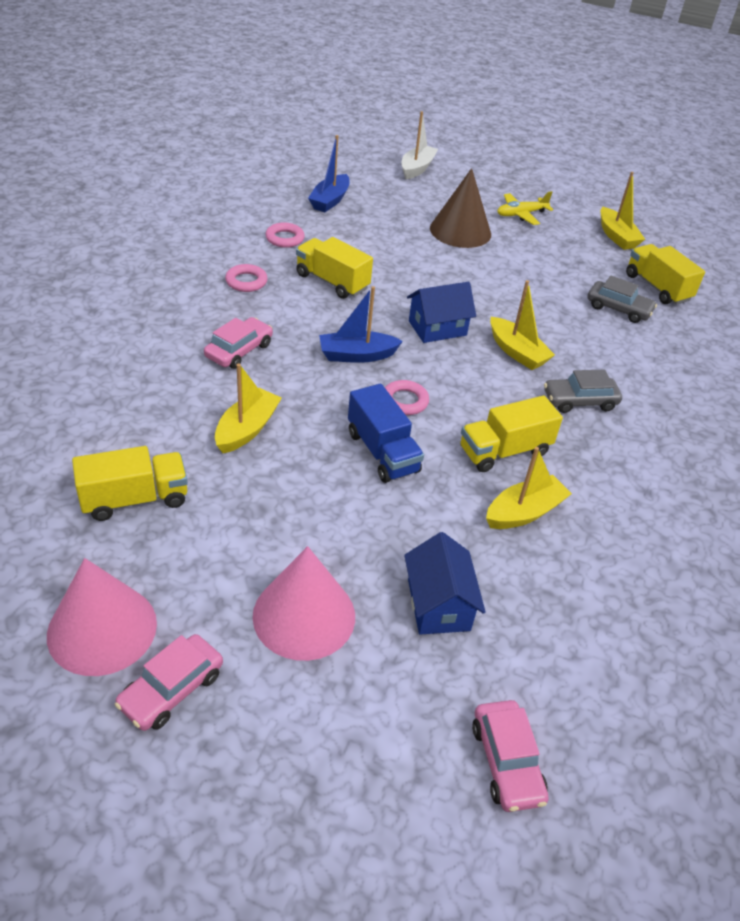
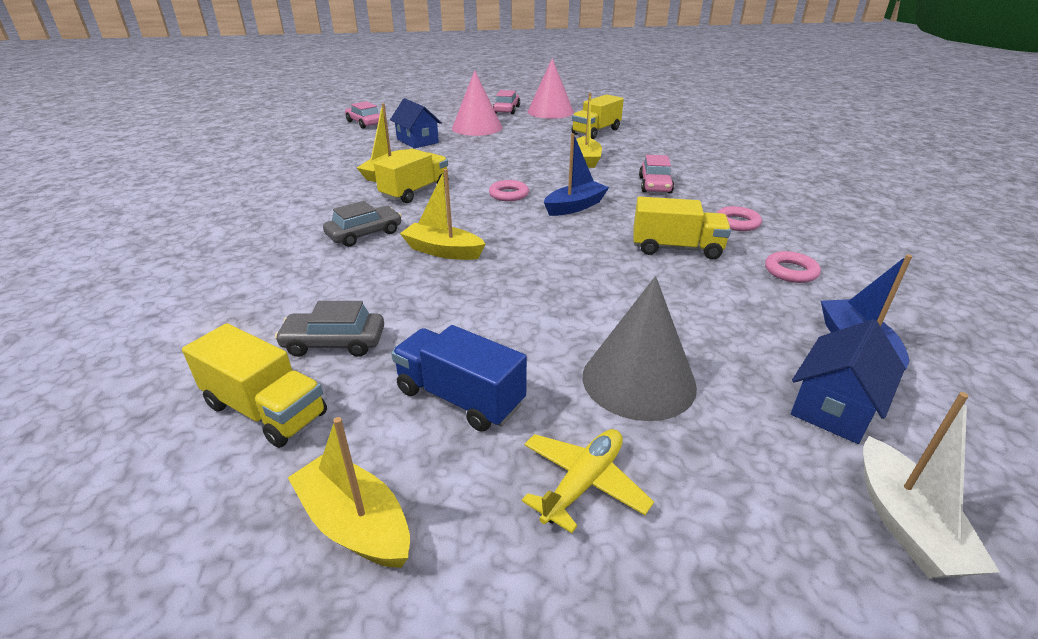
camera: 155 degrees right, 10 degrees down
blue truck [348,384,424,483] -> blue truck moved to [391,325,527,432]
blue house [407,282,476,343] -> blue house moved to [791,319,905,444]
brown cone [430,168,491,248] -> grey cone [583,276,697,421]

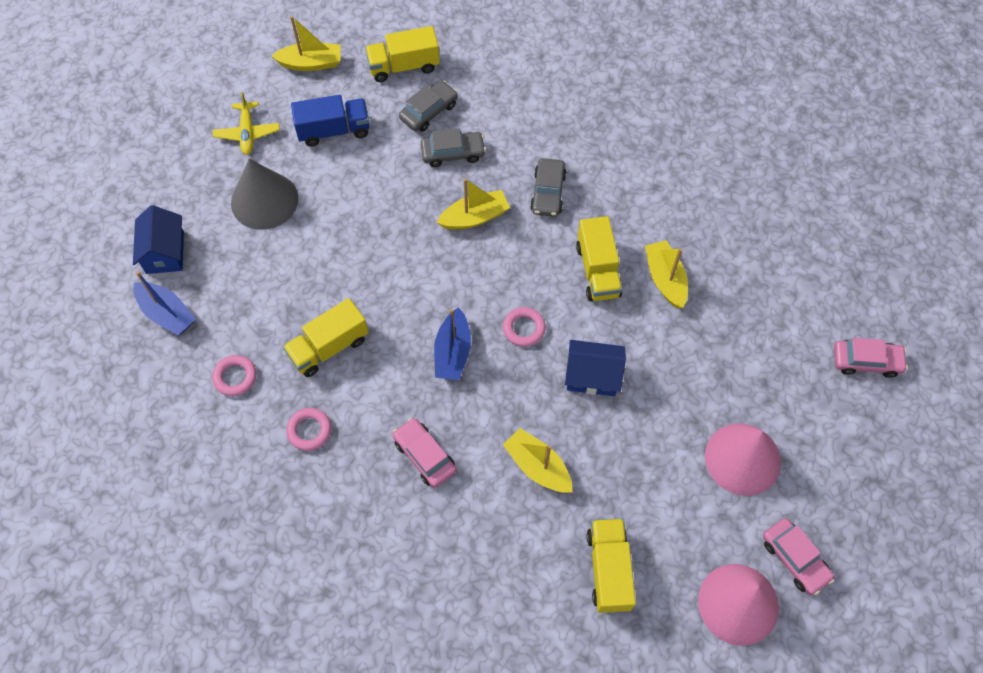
camera: 135 degrees right, 30 degrees up
blue house [390,98,442,148] -> blue house moved to [565,340,626,396]
white boat [863,392,1000,578] -> none
none -> grey car [421,128,486,167]

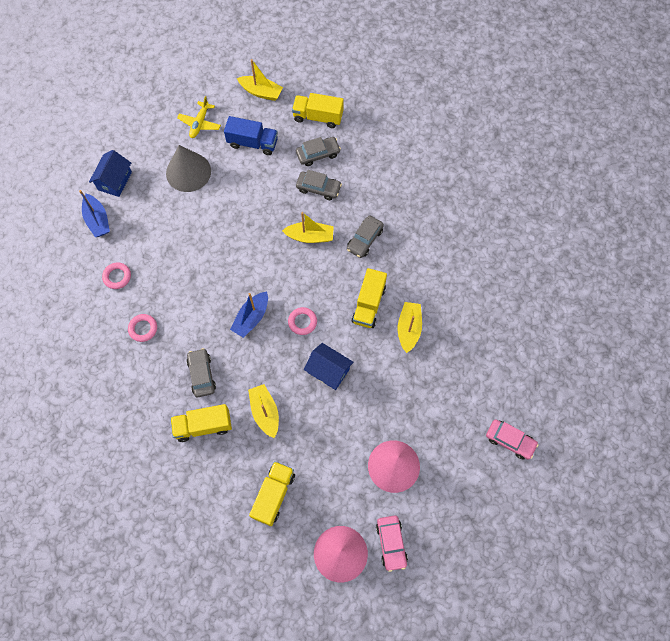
camera: 25 degrees right, 5 degrees up
yellow truck [283,298,369,377] -> yellow truck moved to [170,404,232,442]
pink car [393,418,457,488] -> grey car [186,348,216,397]

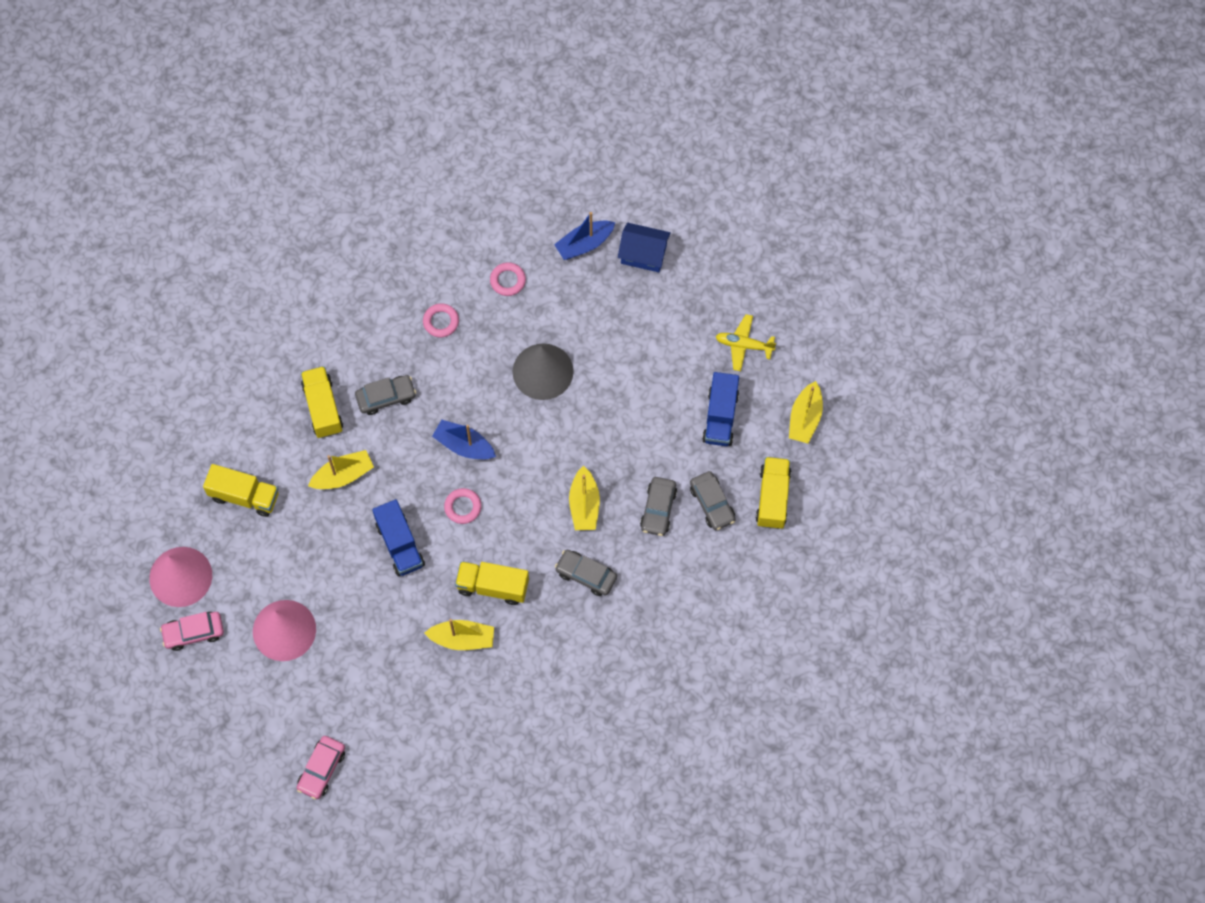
camera: 85 degrees right, 0 degrees up
grey cone [166,145,211,192] -> grey cone moved to [513,343,574,400]
blue house [304,343,354,390] -> blue truck [372,499,425,576]

